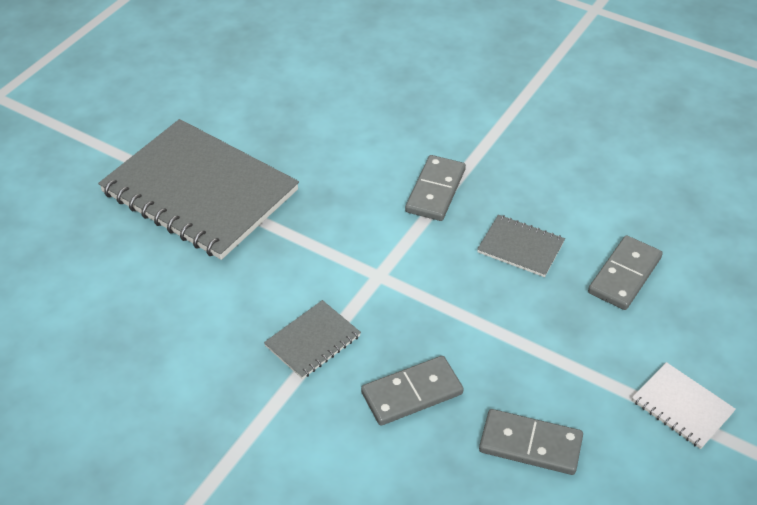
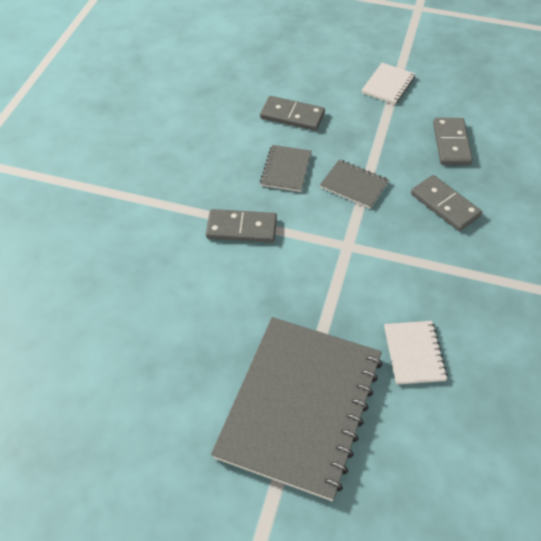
camera: 105 degrees left, 5 degrees up
grey notebook [264,300,361,379] -> grey notebook moved to [320,159,389,209]
none -> white notebook [384,321,447,385]

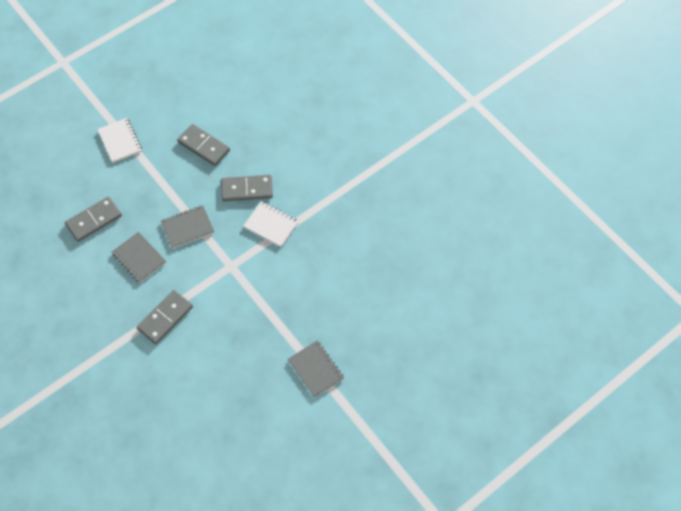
camera: 55 degrees left, 10 degrees up
grey notebook [211,317,382,501] -> grey notebook [288,340,344,398], size x0.43
white notebook [384,321,447,385] -> white notebook moved to [243,202,299,247]

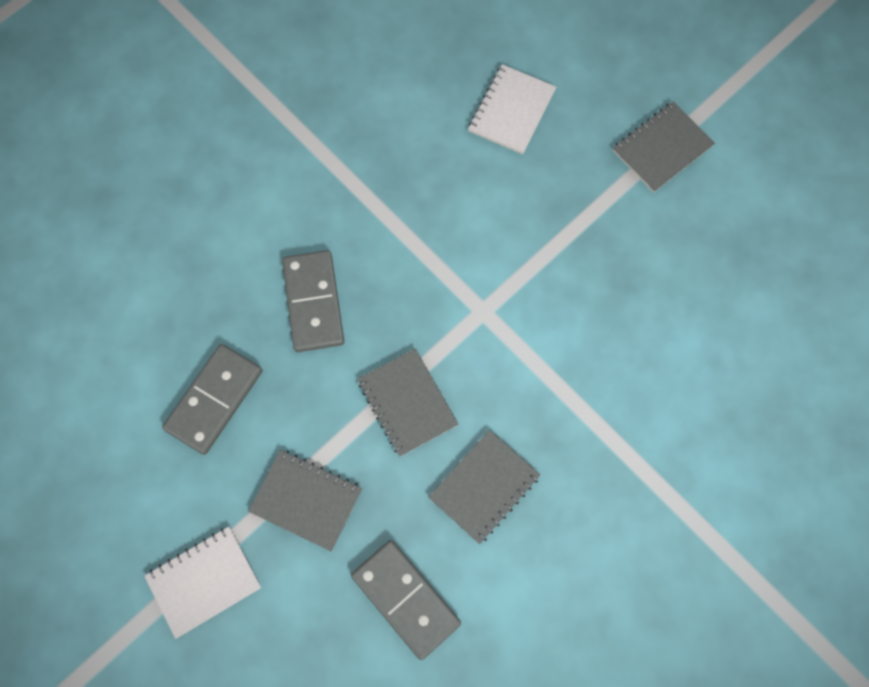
camera: 95 degrees left, 10 degrees up
grey domino [137,290,193,344] -> none
white notebook [243,202,299,247] -> white notebook moved to [468,64,557,154]
none -> grey notebook [248,450,362,552]

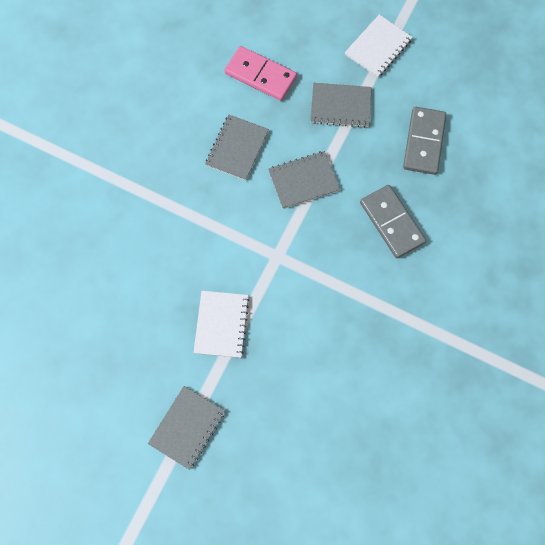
camera: 160 degrees right, 0 degrees up
grey domino [351,540,461,660] -> pink domino [225,46,297,101]
grey notebook [357,348,459,457] -> grey notebook turned 60 degrees counterclockwise [268,151,340,209]
white notebook [468,64,557,154] -> white notebook moved to [193,291,249,358]

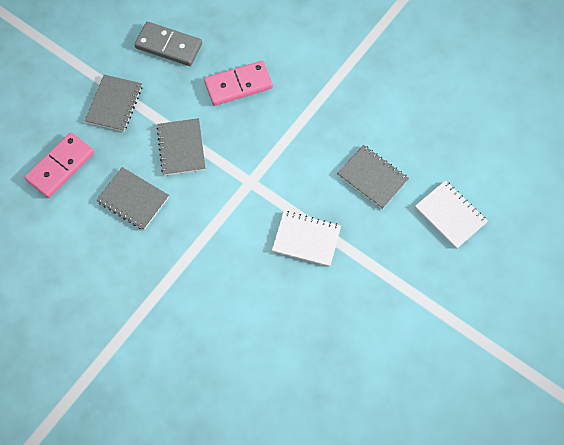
camera: 80 degrees left, 5 degrees down
grey notebook [148,386,225,470] -> grey notebook moved to [337,145,409,209]
white notebook [345,15,413,77] -> white notebook moved to [415,180,488,249]
grey domino [360,185,426,258] -> pink domino [204,61,273,106]

